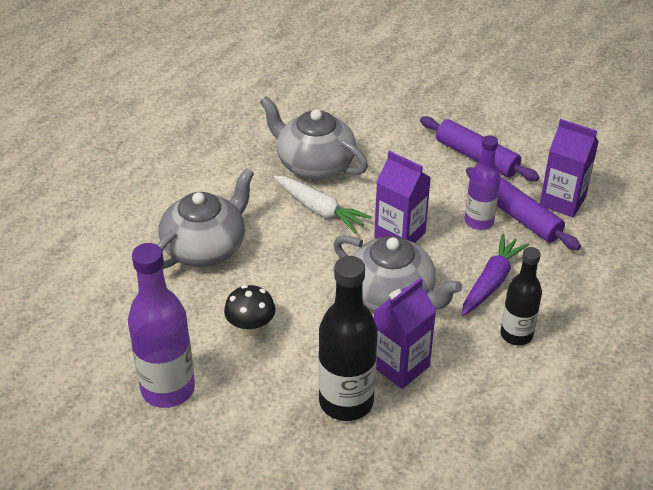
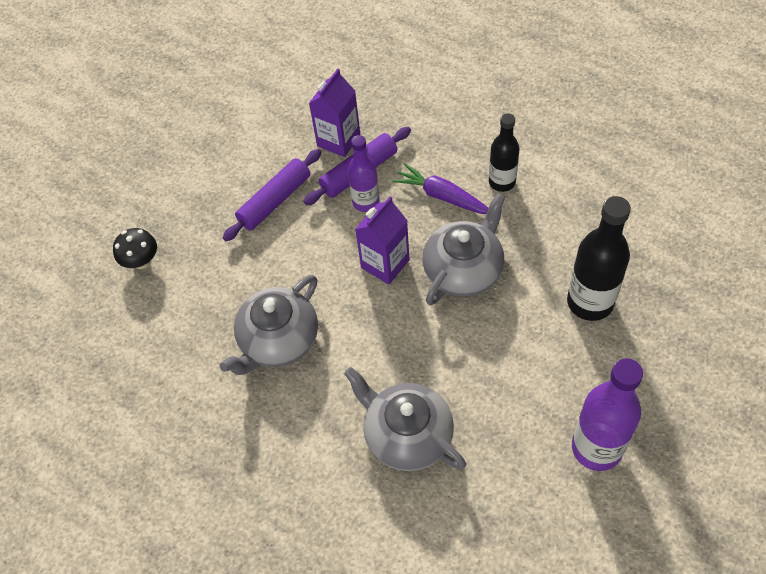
camera: 85 degrees left, 15 degrees up
black mushroom [224,285,275,335] -> black mushroom moved to [113,228,157,269]
white carrot [274,175,372,233] -> none
purple carton [374,278,436,389] -> none

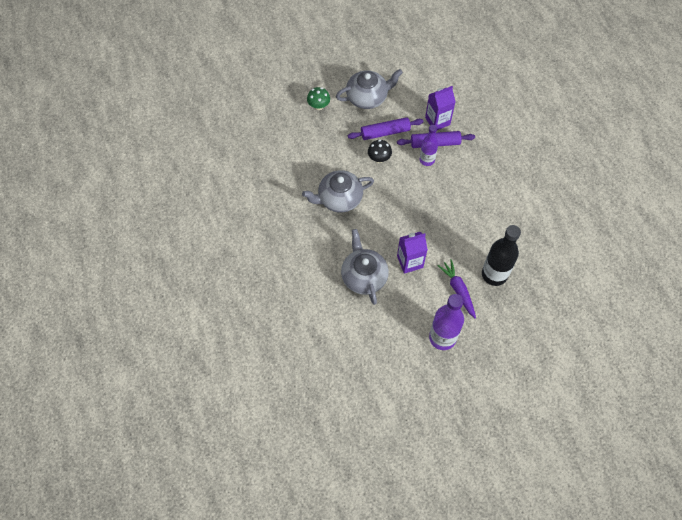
camera: 30 degrees right, 5 degrees up
black mushroom [113,228,157,269] -> black mushroom moved to [368,140,392,163]
purple carton [355,196,410,284] -> purple carton moved to [397,232,428,274]
purple carrot [392,163,488,214] -> purple carrot moved to [437,259,476,319]
grey teapot [422,193,506,305] -> grey teapot moved to [336,69,403,109]
black bottle [489,113,519,192] -> none
none -> green mushroom [307,87,330,110]

